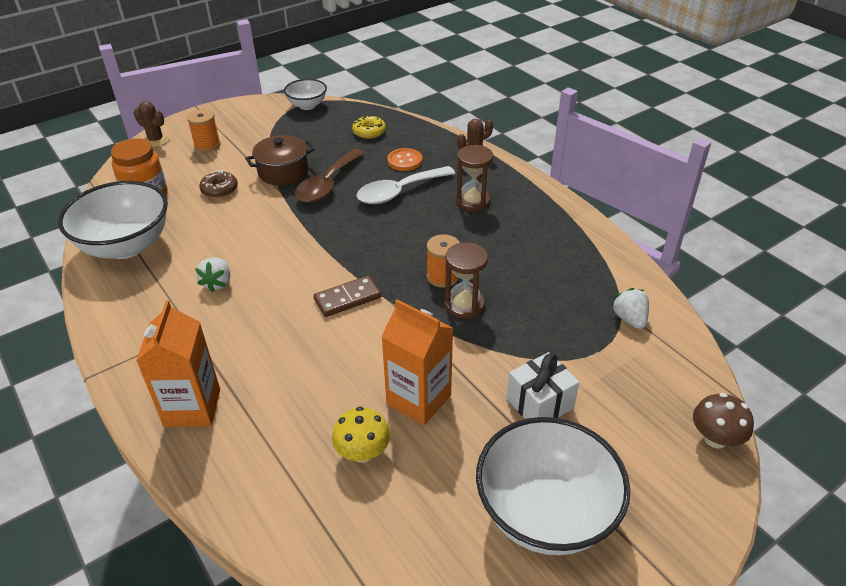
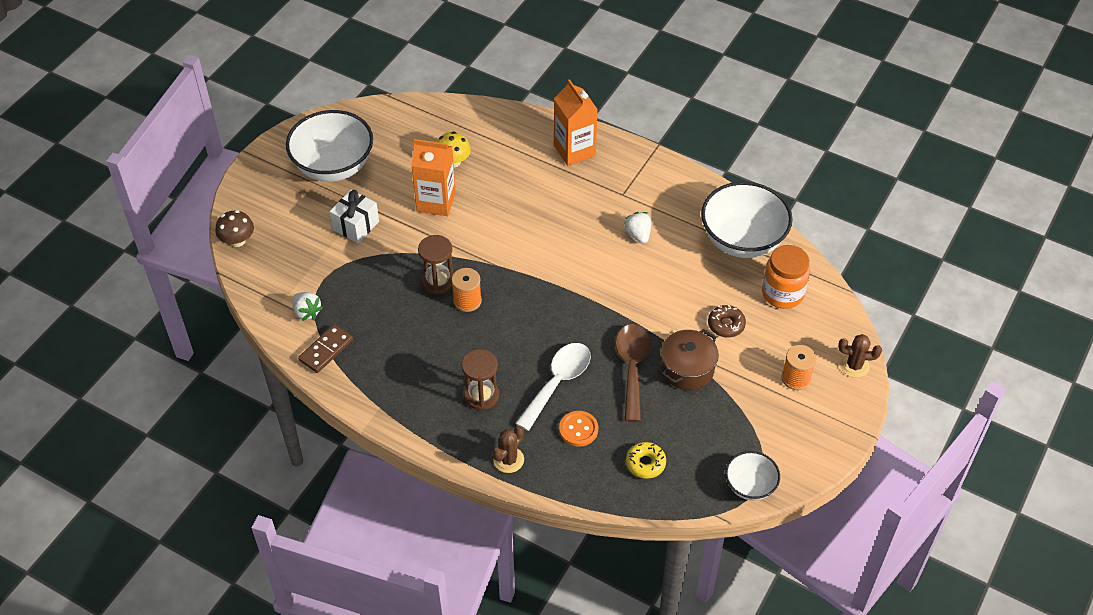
camera: 155 degrees right, 10 degrees up
brown domino [313,276,381,317] -> brown domino moved to [298,324,353,373]

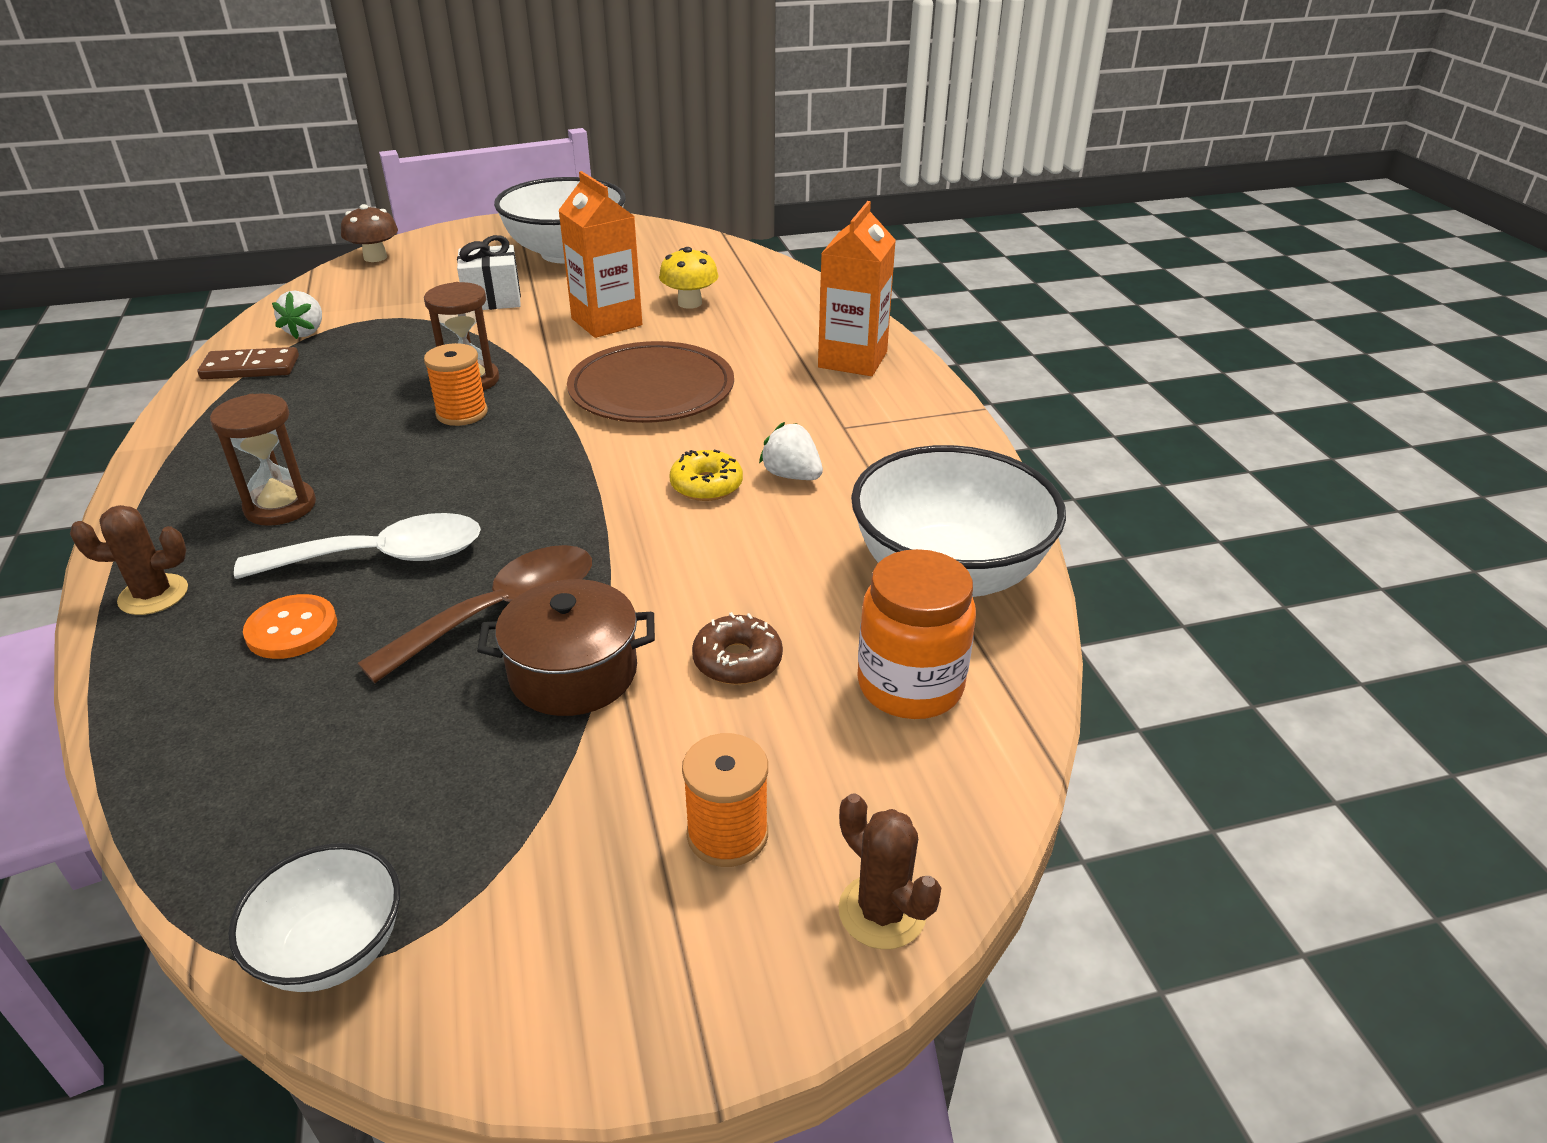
camera: 45 degrees right, 15 degrees down
white strawberry [624,212,651,244] -> white strawberry turned 75 degrees counterclockwise [759,422,823,480]
yellow donut [626,442,666,479] -> yellow donut moved to [669,450,743,501]
none -> brown plate [567,341,734,423]

